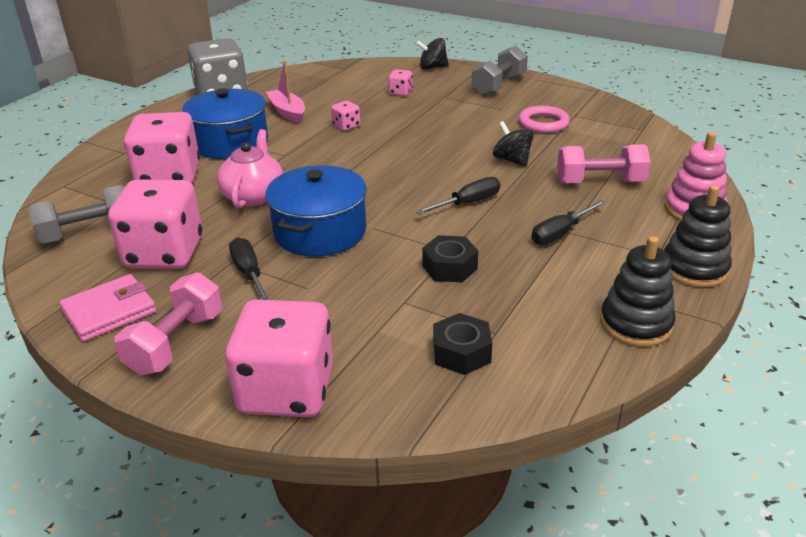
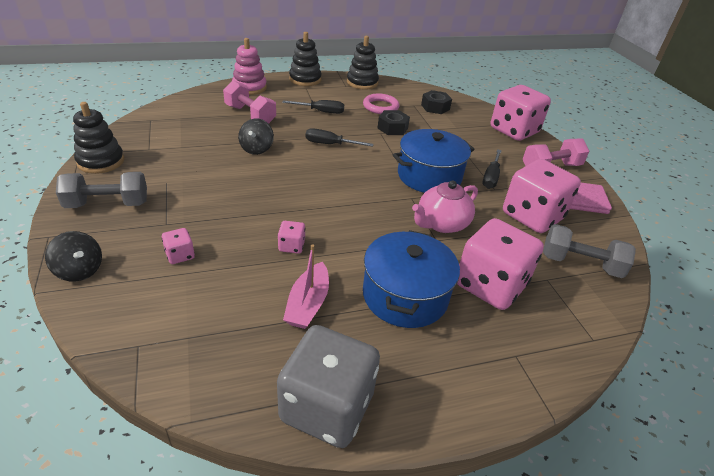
camera: 140 degrees left, 5 degrees up
pink ring [519,106,570,133] -> pink ring moved to [363,93,399,114]
none -> black stacking toy [73,102,124,174]

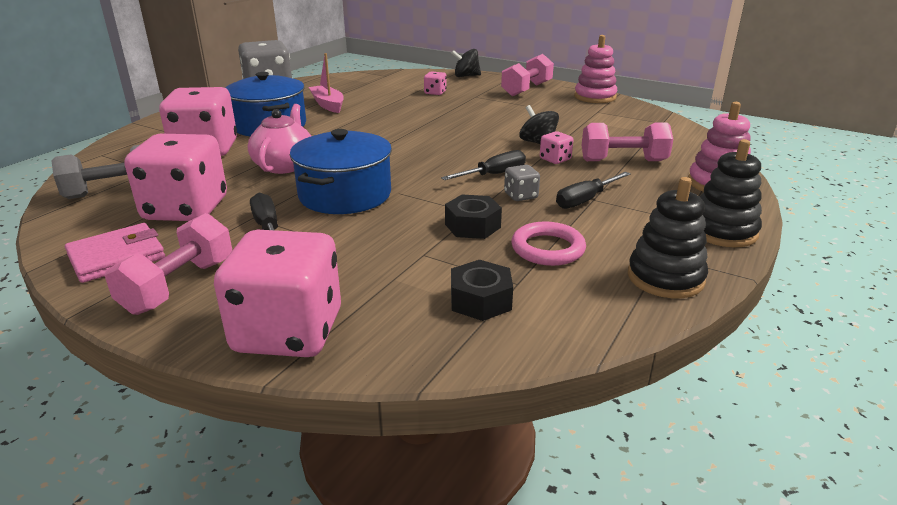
camera: 140 degrees right, 10 degrees down
grey dumbbell [56,172,147,208] -> pink dumbbell [501,54,554,96]
black stacking toy [73,102,124,174] -> pink stacking toy [574,35,617,103]
pink dice [278,221,305,254] -> pink dice moved to [540,131,573,164]
none -> grey dice [504,165,540,201]

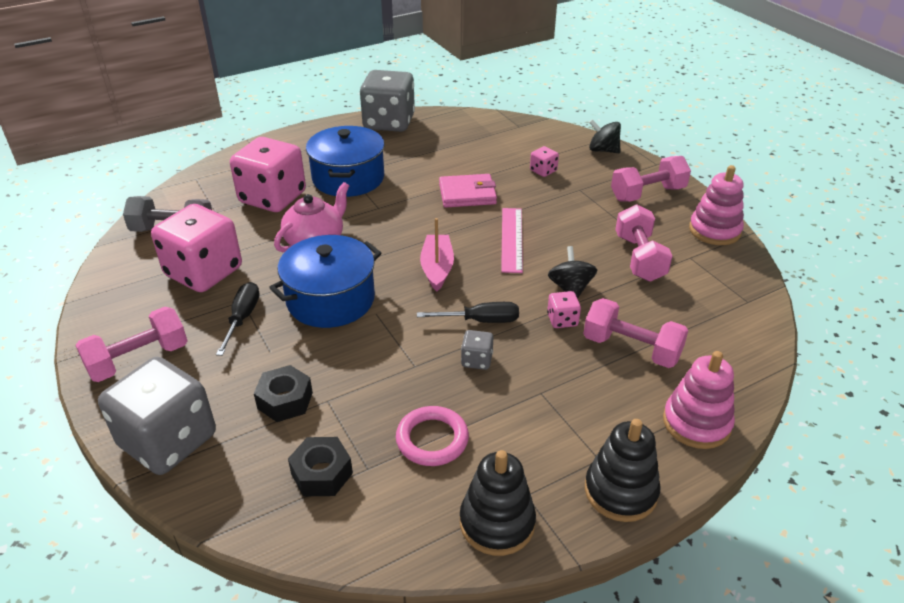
camera: 30 degrees right, 10 degrees up
pink wallet [65,223,165,283] -> pink wallet moved to [439,174,497,208]
pink dice [214,230,341,357] -> grey dice [98,357,216,475]
pink boat [309,53,344,113] -> pink boat moved to [420,218,454,292]
black nut [445,195,502,239] -> black nut moved to [254,365,313,422]
black screwdriver [556,172,631,209] -> none
none -> pink ruler [501,208,523,273]
none -> pink dumbbell [615,204,673,282]

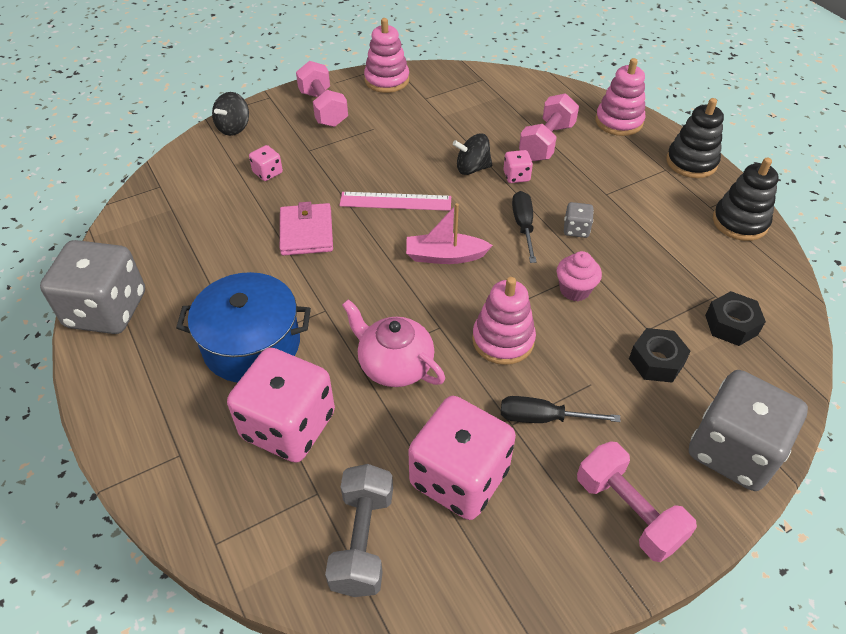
camera: 90 degrees left, 10 degrees up
blue pot [269,235,381,328] -> pink stacking toy [472,277,536,365]
pink ring [396,406,469,466] -> none
pink dumbbell [615,204,673,282] -> none
none -> pink cupcake [557,251,602,301]

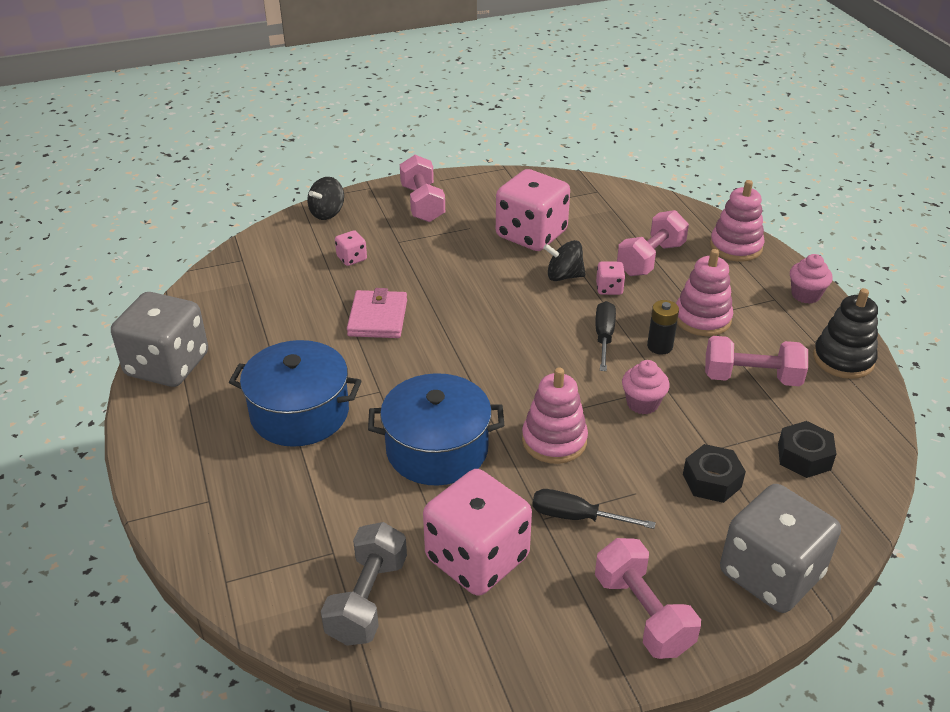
camera: 10 degrees right, 10 degrees down
pink dice [227,348,335,463] -> pink dice moved to [496,169,570,251]
pink ruler [339,192,451,211] -> none
pink teapot [342,299,445,387] -> blue pot [368,373,504,486]
pink stacking toy [364,18,409,93] -> pink stacking toy moved to [676,249,733,336]
pink boat [406,203,493,264] -> none
grey dice [564,202,594,238] -> black battery [647,300,679,355]
black stacking toy [666,98,724,178] -> pink cupcake [790,254,833,304]
none -> pink dumbbell [705,336,808,386]

